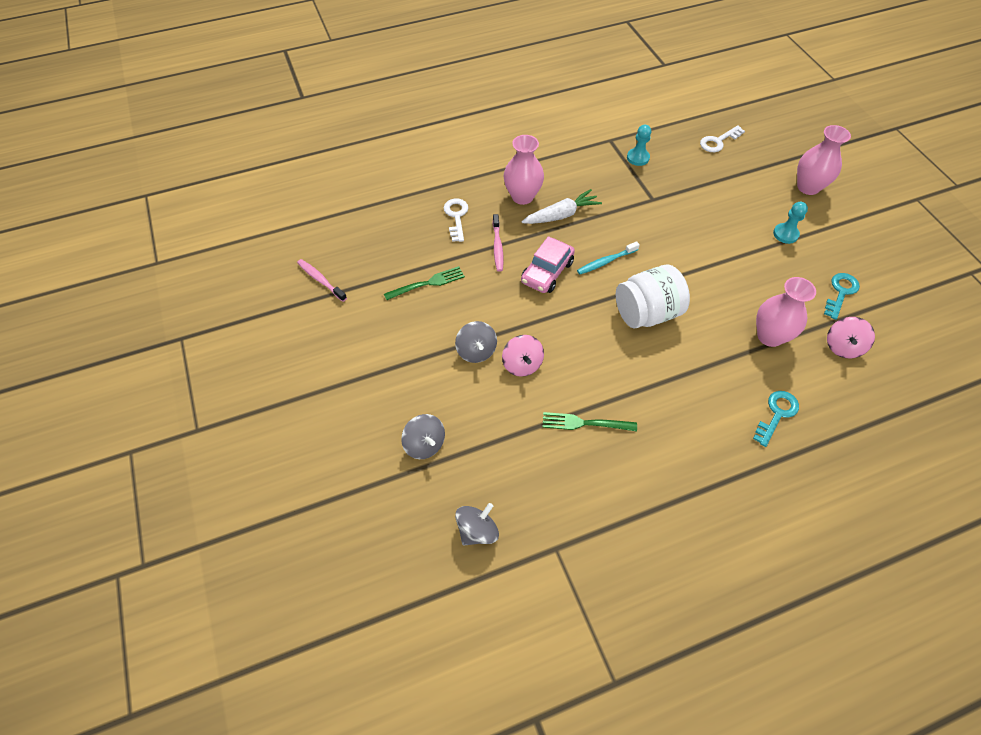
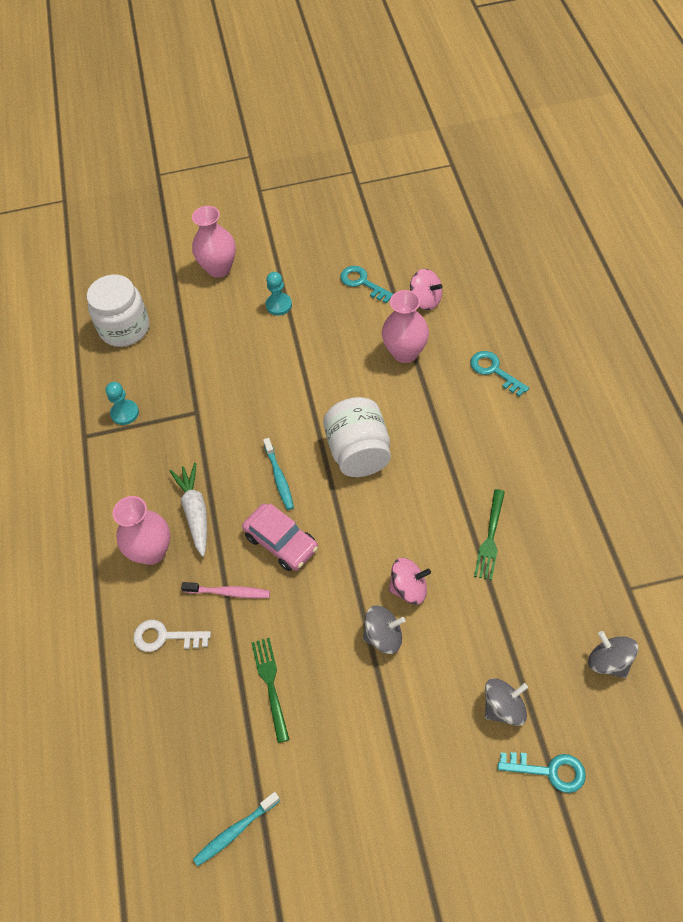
camera: 75 degrees left, 0 degrees up
pink toothbrush [297,259,347,302] -> turquoise toothbrush [193,792,280,866]
white key [700,125,745,152] -> white jar [87,275,149,347]
none -> turquoise key [498,752,586,793]

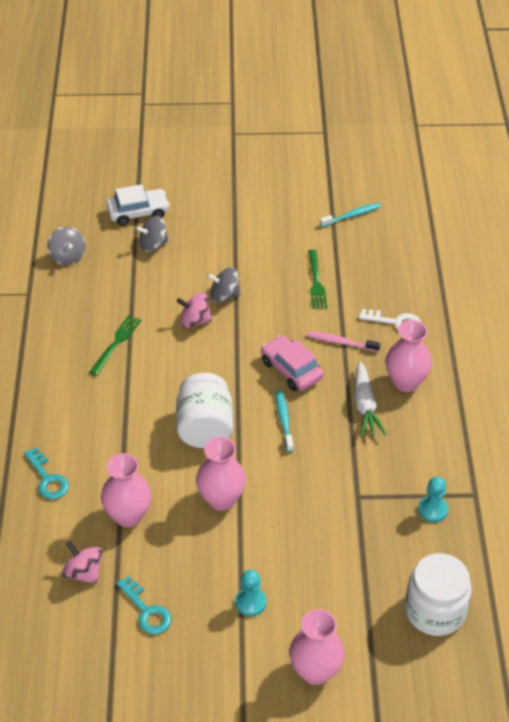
camera: 175 degrees left, 10 degrees down
turquoise key [498,752,586,793] -> white car [106,184,170,226]
none -> pink vase [196,437,246,511]

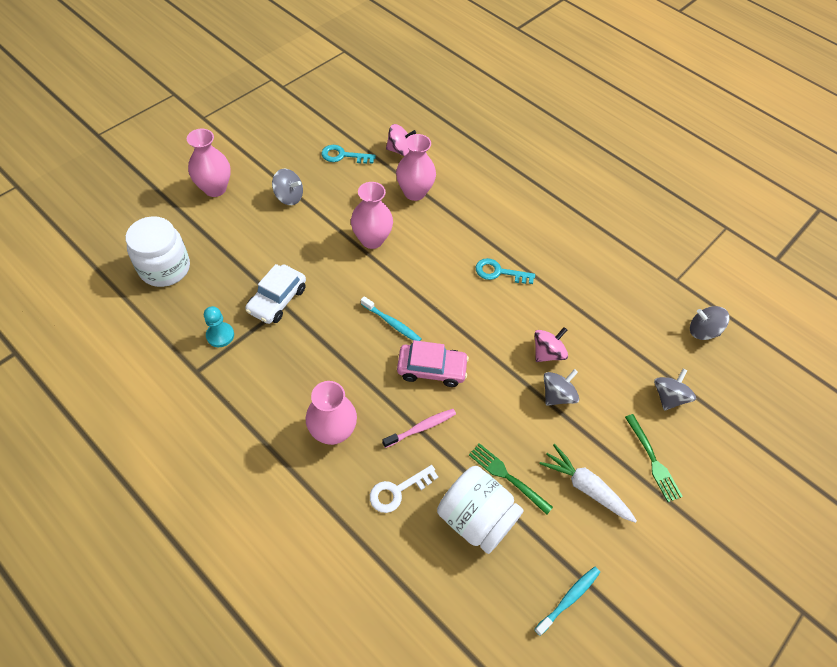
camera: 130 degrees right, 10 degrees up
turquoise key [24,447,69,499] -> turquoise key moved to [476,258,535,284]
green fork [90,315,141,375] -> green fork moved to [625,414,683,502]
white car [106,184,170,226] -> white car moved to [245,264,306,324]
white jar [176,373,233,448] -> white jar moved to [437,466,524,554]
turquoise pawn [235,570,266,616] -> grey spinning top [272,169,303,205]
turquoise toothbrush [320,203,381,227] -> turquoise toothbrush turned 150 degrees counterclockwise [534,566,600,636]
white carrot [354,361,386,437] -> white carrot moved to [540,444,637,523]

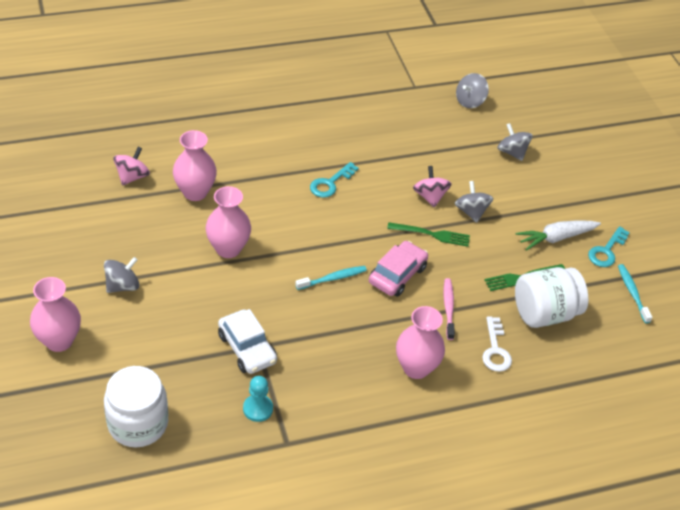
camera: 60 degrees left, 10 degrees down
turquoise key [321,145,376,164] -> turquoise key moved to [588,226,630,267]
green fork [625,414,683,502] -> green fork moved to [387,222,470,247]

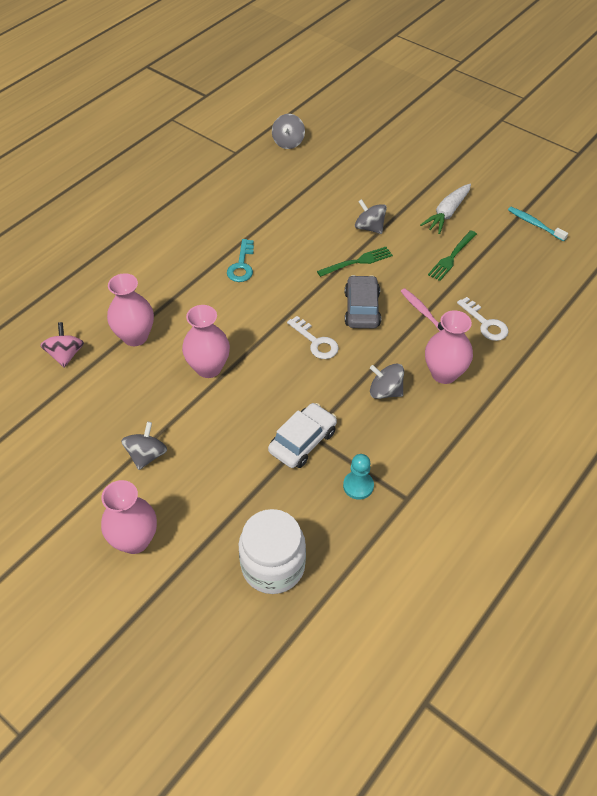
camera: 30 degrees left, 5 degrees up
white car [218,309,277,374] -> white car turned 75 degrees counterclockwise [268,403,337,468]
turquoise toothbrush [295,266,367,290] -> white key [287,316,339,359]
pink car [369,241,428,297] -> grey car [345,275,381,328]
pink spinning top [413,166,452,207] -> none
grey spinning top [497,123,533,161] -> grey spinning top moved to [370,364,404,399]
white jar [515,267,588,328] -> none
turquoise key [588,226,630,267] -> none

